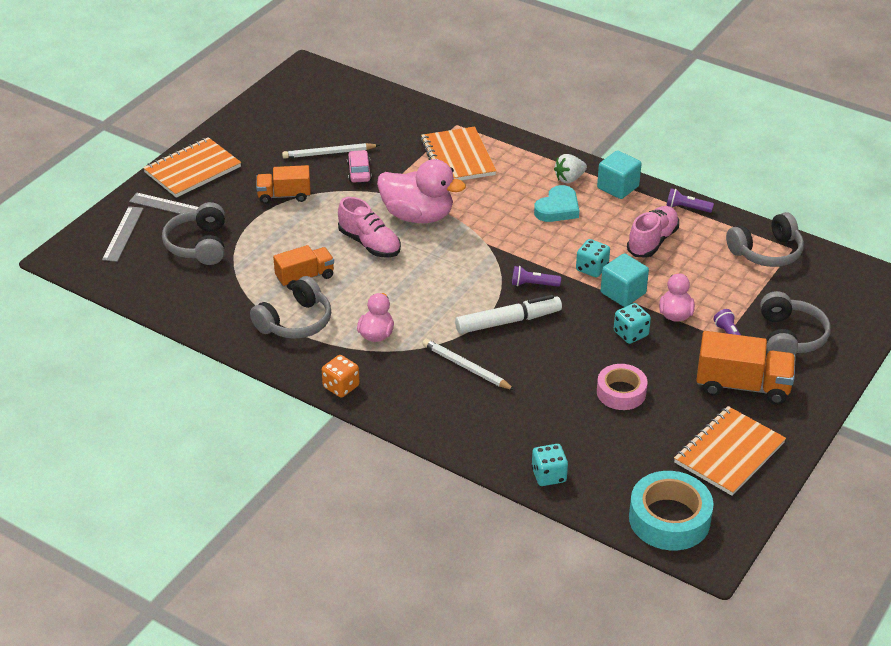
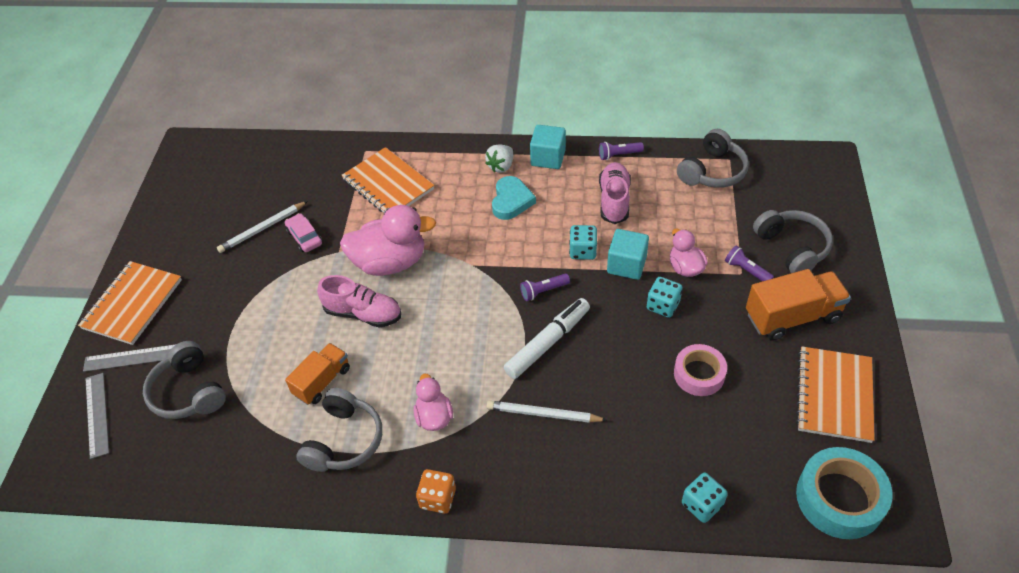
camera: 25 degrees left, 10 degrees up
orange truck [256,165,311,204] -> none

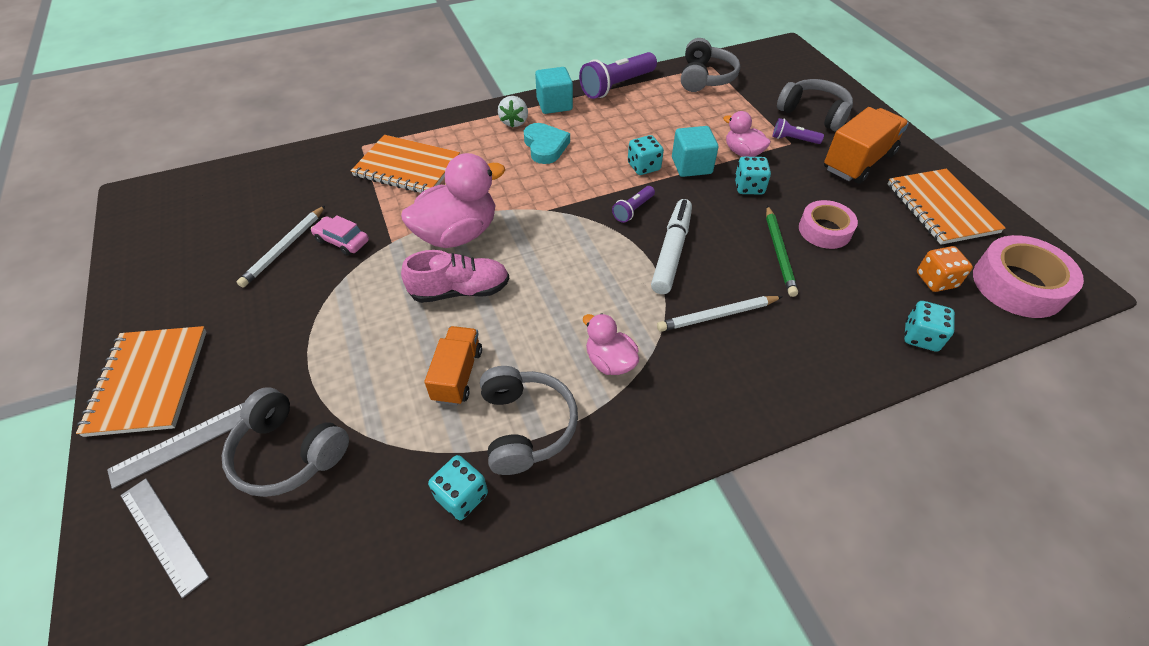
camera: 30 degrees left, 0 degrees up
orange dice [416,469,456,514] -> orange dice moved to [917,246,973,292]
purple flashlight [599,142,644,160] -> purple flashlight [579,52,657,99], size x1.94
pink shoe [599,162,631,224] -> none
turquoise tape [796,447,893,539] -> pink tape [973,235,1084,318]
none -> turquoise dice [428,455,488,520]
none -> green pencil [766,205,798,297]

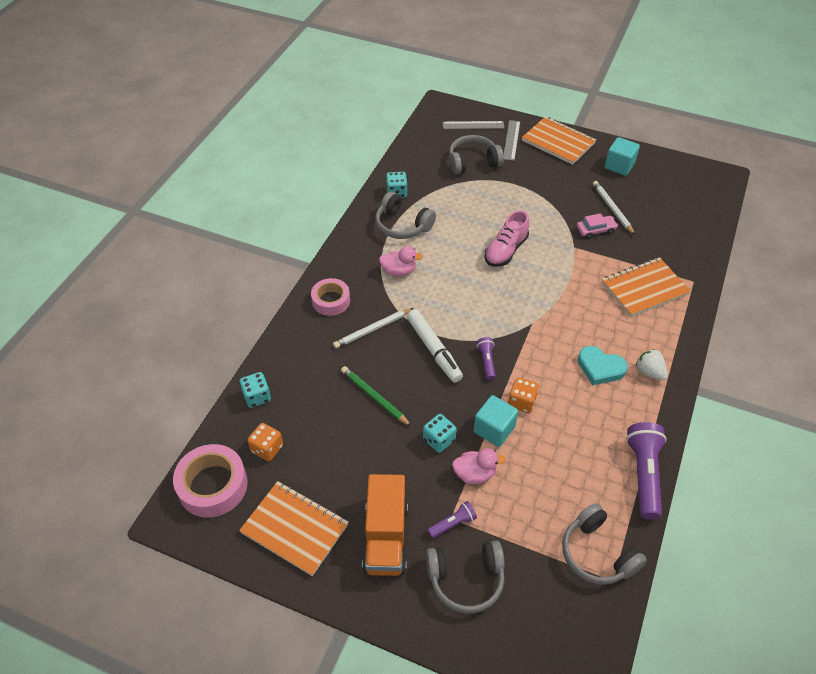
camera: 135 degrees right, 0 degrees up
pink duck [401,153,505,248] -> none
orange truck [424,326,482,405] -> none
turquoise cube [535,67,573,114] -> turquoise cube moved to [604,137,640,176]
turquoise dice [628,135,664,175] -> orange dice [508,378,539,413]
white pencil [657,296,783,332] -> white pencil turned 150 degrees counterclockwise [333,308,414,348]
pink tape [799,200,858,249] -> pink tape moved to [311,278,350,316]

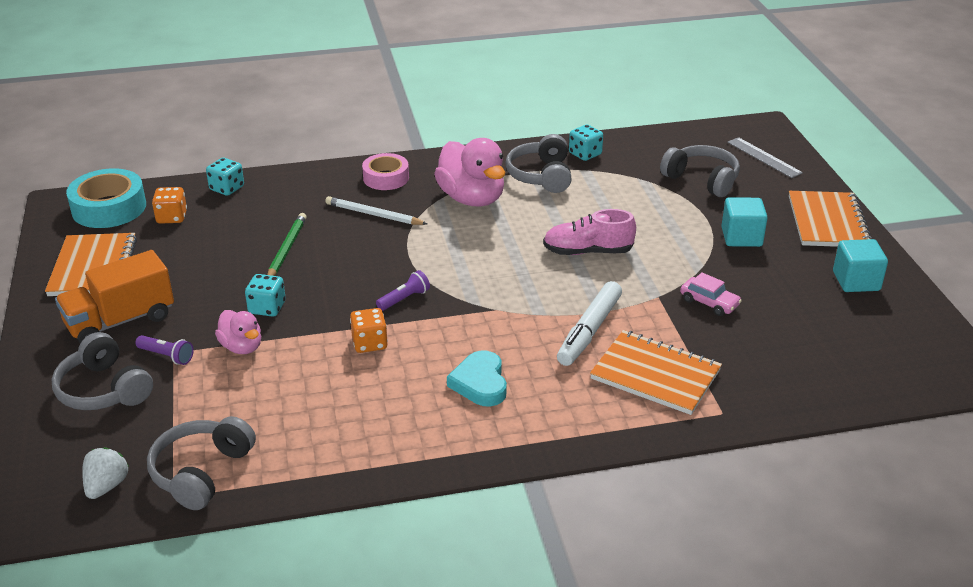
camera: 55 degrees right, 15 degrees down
pink tape [173,444,248,518] -> turquoise tape [66,169,146,228]
pink duck [379,246,423,276] -> pink duck [434,138,505,206], size x1.81
white marker [407,309,463,383] -> white marker moved to [557,281,622,366]
turquoise cube [473,395,518,447] -> turquoise cube moved to [721,197,768,247]
grey ruler [504,120,520,161] -> none
white pencil [593,181,635,235] -> none
purple flashlight [626,422,667,519] -> none
white strawberry [636,349,668,381] -> white strawberry moved to [82,447,128,499]

